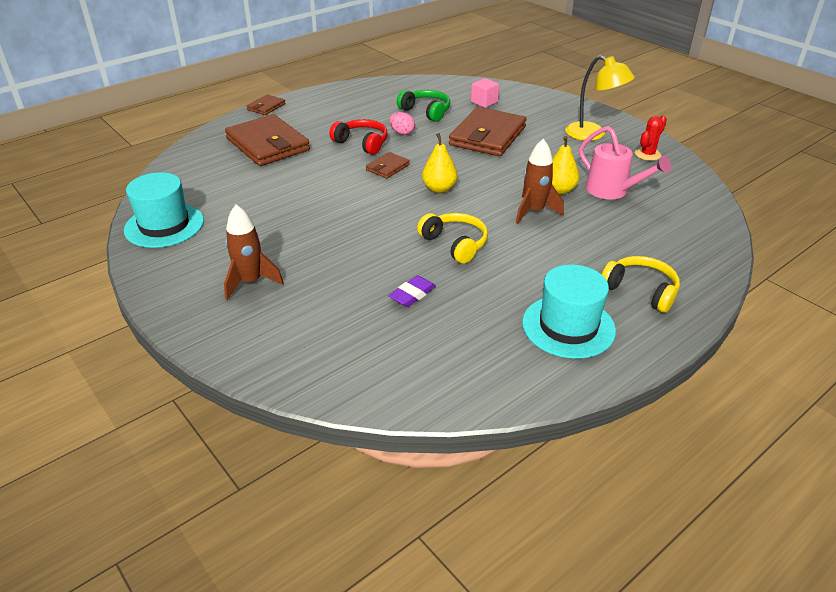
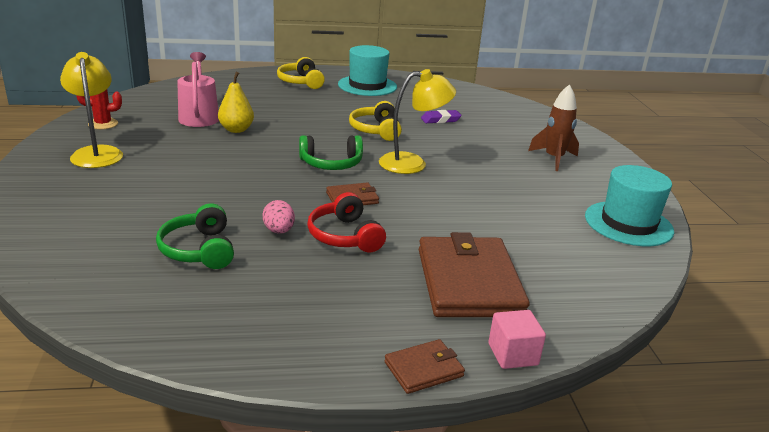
camera: 150 degrees left, 10 degrees down
yellow pear [422,133,458,193] -> green headphones [299,135,363,170]
brown wallet [449,107,527,156] -> none
pink cube [471,78,499,108] -> pink cube moved to [488,310,546,369]
brown rocket [516,139,564,224] -> none
none -> yellow lamp [379,69,456,174]

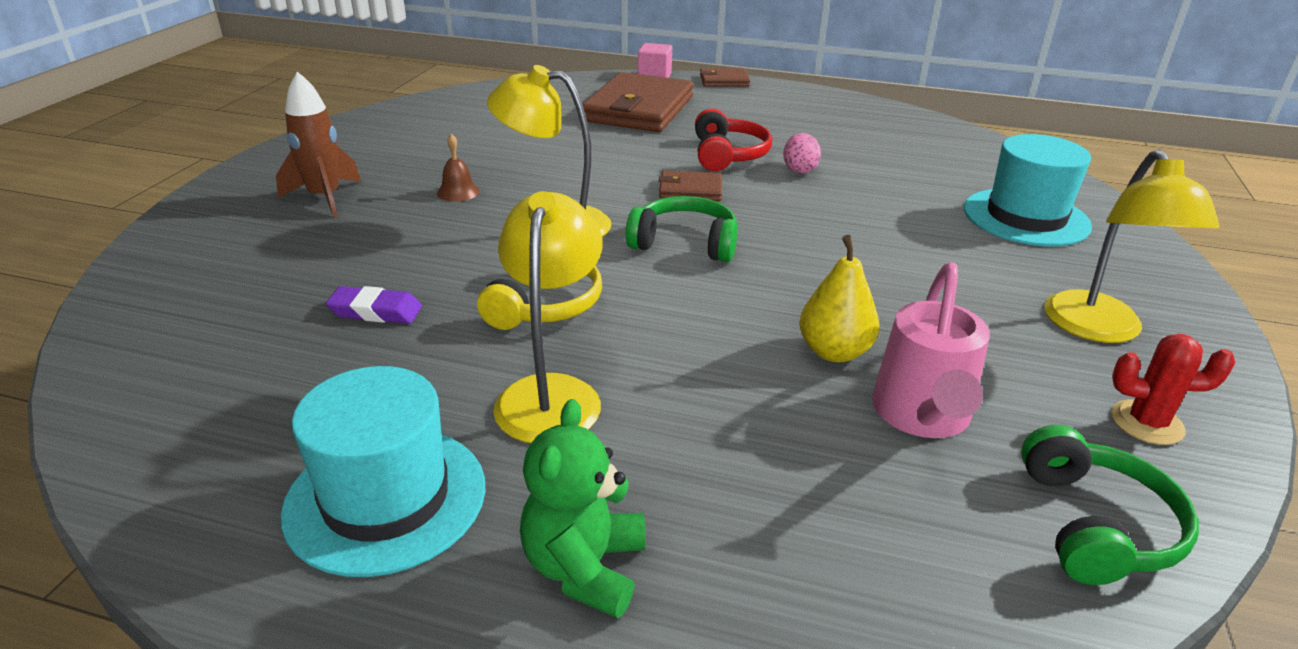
camera: 155 degrees left, 5 degrees up
green headphones [156,203,234,269] -> green headphones moved to [1021,425,1199,585]
yellow headphones [277,57,325,89] -> green teddy bear [520,399,645,618]
turquoise hat [585,165,674,246] -> turquoise hat moved to [964,134,1092,247]
none -> brown bell [437,134,480,202]
none -> yellow lamp [493,191,603,443]

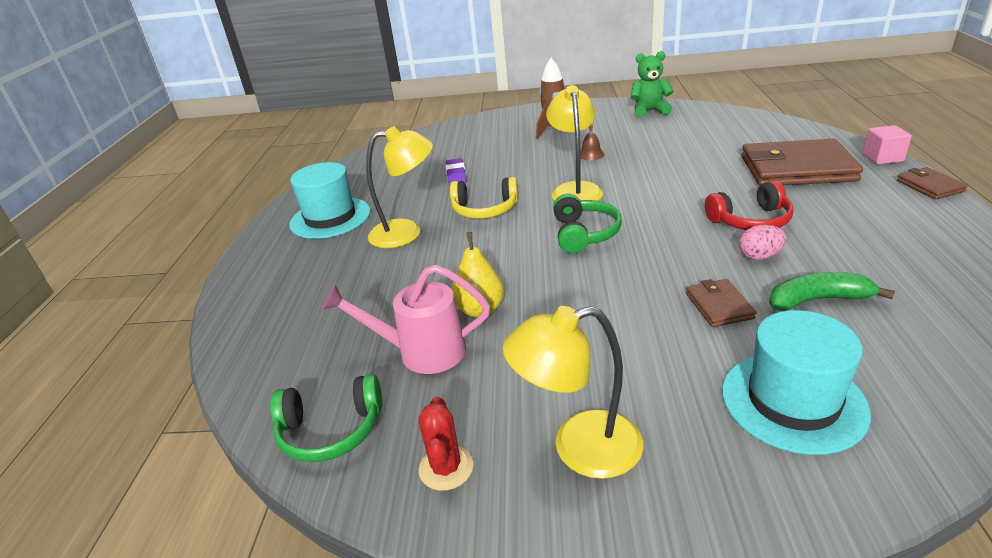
camera: 80 degrees right, 0 degrees up
green teddy bear [520,399,645,618] -> green teddy bear moved to [630,51,674,118]
brown wallet [659,170,722,201] -> brown wallet moved to [686,279,756,327]
none -> green banana [769,272,895,311]

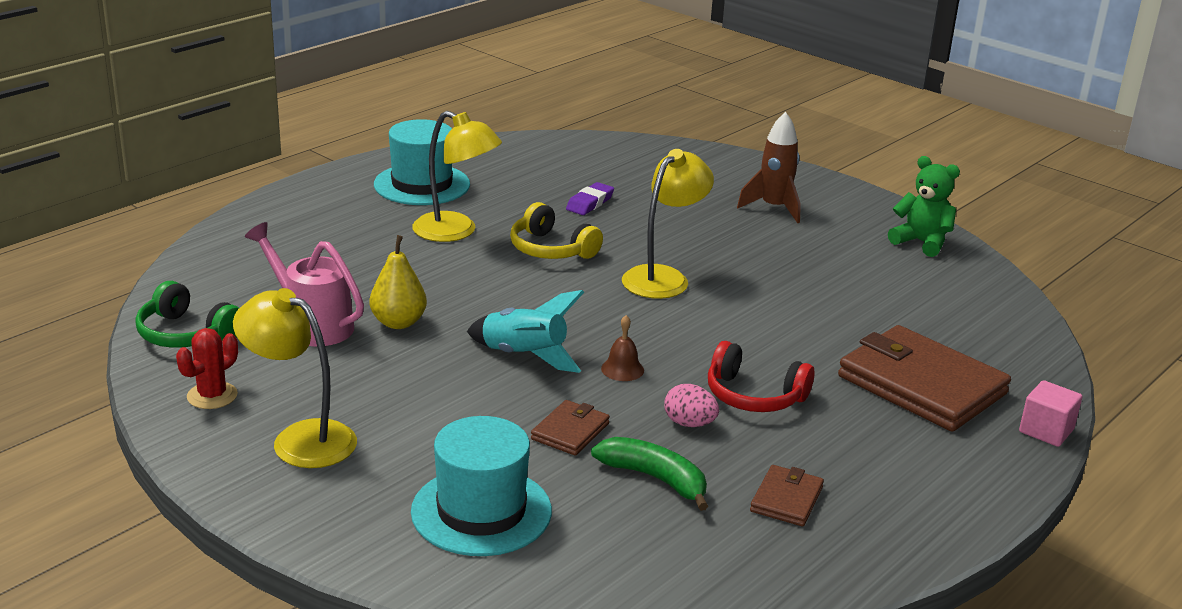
camera: 35 degrees right, 5 degrees down
green headphones [553,194,622,253] -> none
brown bell [580,121,605,160] -> brown bell moved to [601,315,644,381]
brown wallet [897,167,968,199] -> brown wallet moved to [750,465,824,526]
none -> turquoise rocket [467,290,584,373]

